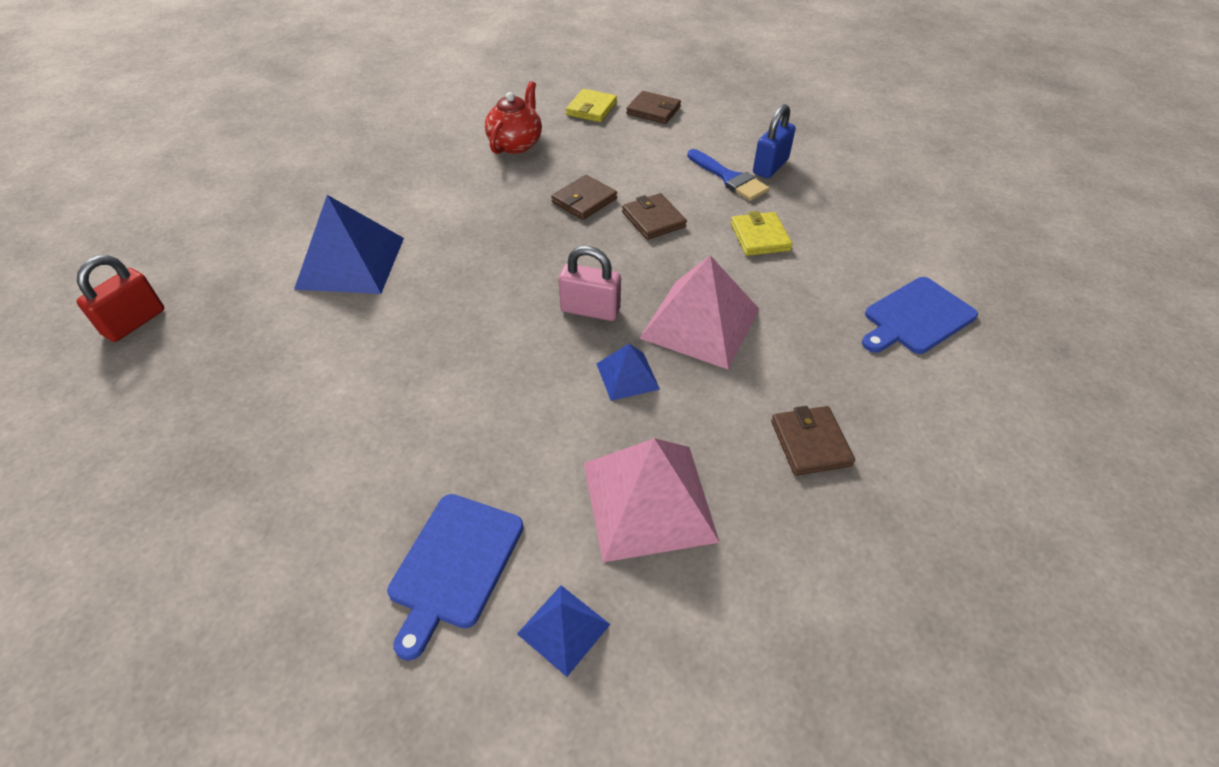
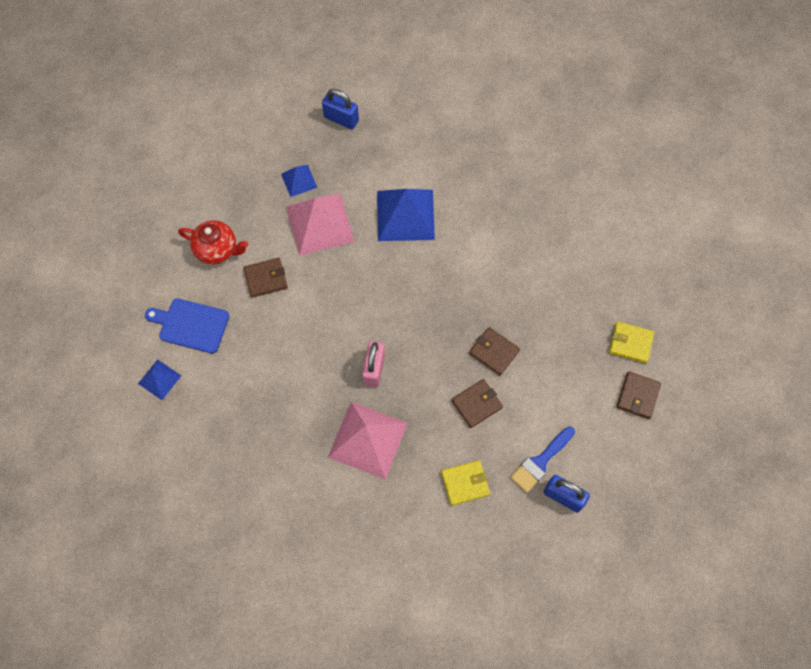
camera: 85 degrees right, 20 degrees up
red padlock [76,255,164,342] -> blue padlock [322,89,359,129]
red teapot [485,81,542,154] -> red teapot moved to [178,220,248,264]
pink pyramid [584,438,720,562] -> pink pyramid moved to [286,193,355,256]
blue pyramid [597,344,660,401] -> blue pyramid moved to [281,165,317,197]
brown wallet [771,406,855,476] -> brown wallet moved to [244,258,288,298]
blue cutting board [862,277,978,354] -> none

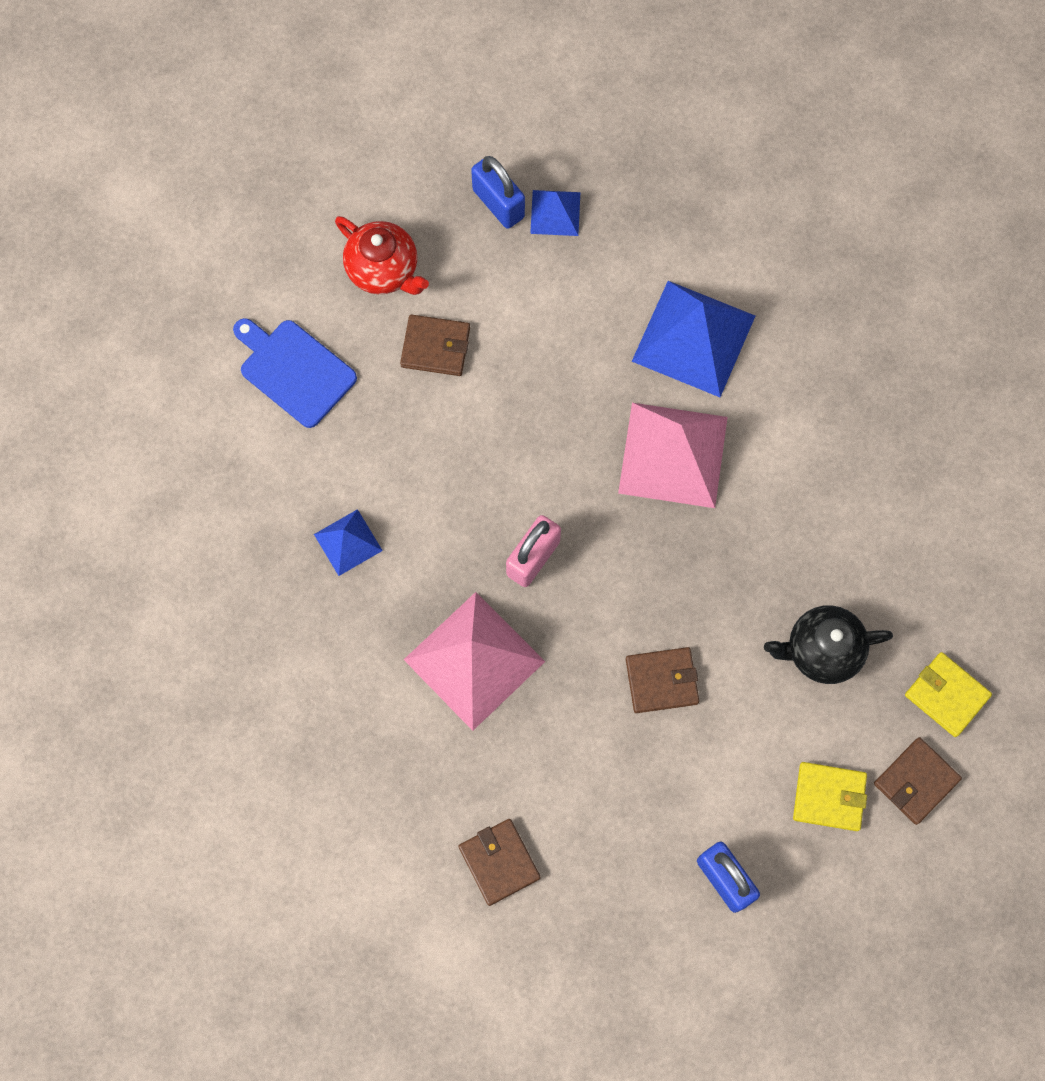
camera: 25 degrees right, 5 degrees up
blue pyramid [138,359,181,400] -> blue pyramid moved to [314,509,383,576]
pink pyramid [286,193,355,256] -> pink pyramid moved to [618,403,728,508]
blue padlock [322,89,359,129] -> blue padlock moved to [471,156,525,229]
yellow wallet [441,460,490,506] -> yellow wallet moved to [793,762,867,831]
brown wallet [469,327,520,375] -> brown wallet moved to [458,819,541,906]
blue brush [510,426,575,493] -> none
none -> black teapot [764,605,893,684]

